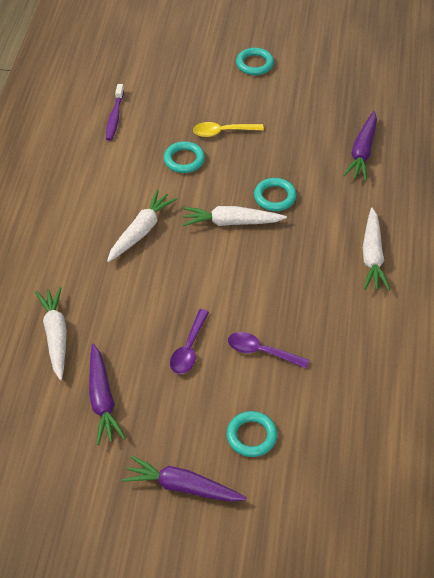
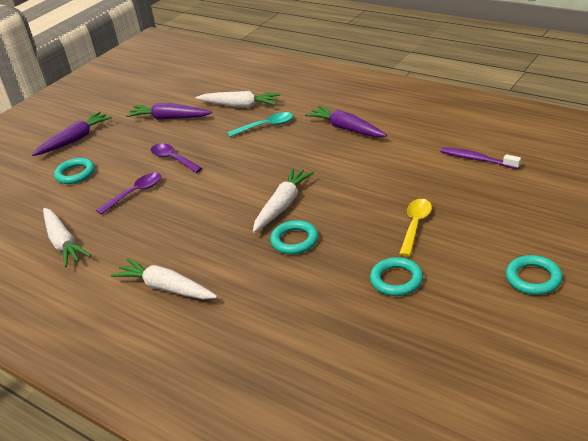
camera: 120 degrees right, 15 degrees down
white carrot [107,189,177,262] -> white carrot moved to [43,208,91,267]
turquoise ring [164,141,205,173] -> turquoise ring moved to [370,257,423,296]
purple carrot [343,111,377,181] -> purple carrot moved to [305,105,387,137]
none -> turquoise spoon [228,112,293,137]

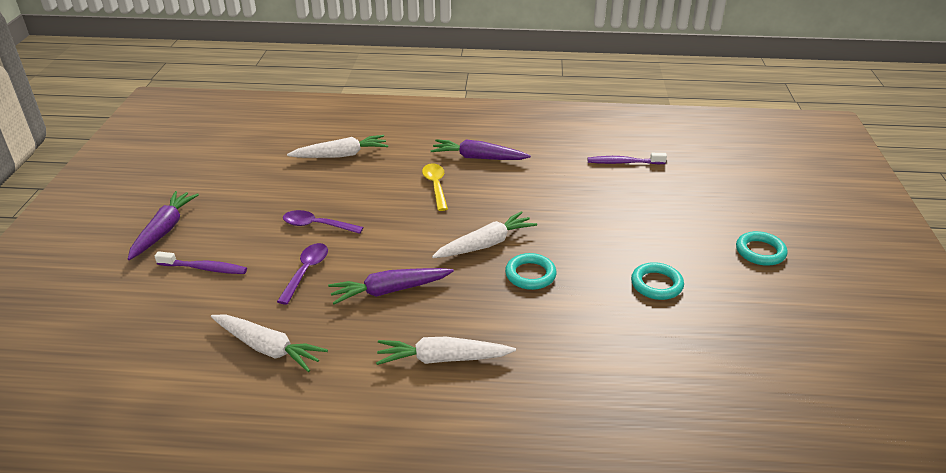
camera: 35 degrees left, 0 degrees up
turquoise ring [54,158,95,184] -> purple toothbrush [155,251,247,274]
purple carrot [126,103,212,120] -> purple carrot moved to [328,268,454,305]
turquoise spoon [228,112,293,137] -> none
white carrot [253,168,314,233] -> white carrot turned 60 degrees clockwise [432,211,537,258]
yellow spoon [399,199,432,256] -> yellow spoon moved to [422,164,448,211]

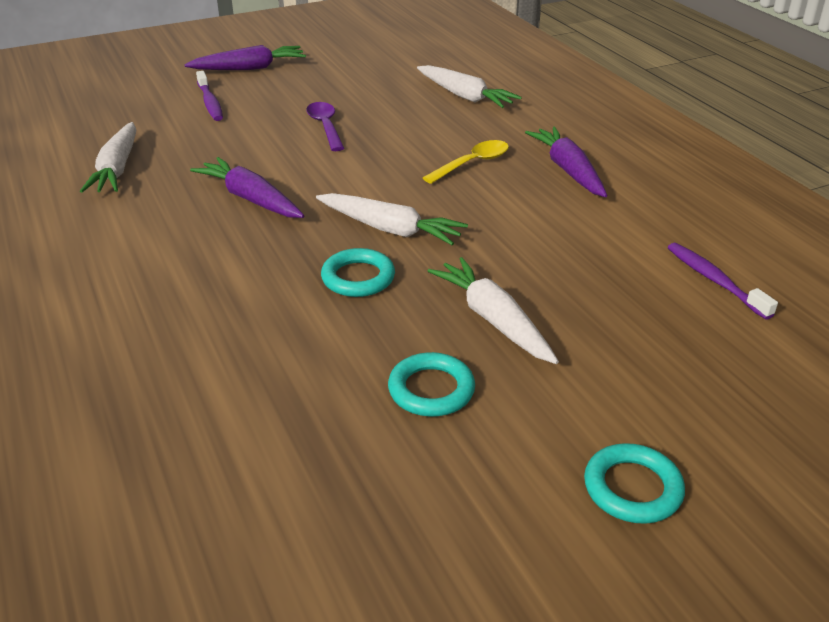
camera: 60 degrees right, 0 degrees up
purple spoon [277,243,328,305] -> none
white carrot [376,337,516,365] -> white carrot moved to [428,257,559,364]

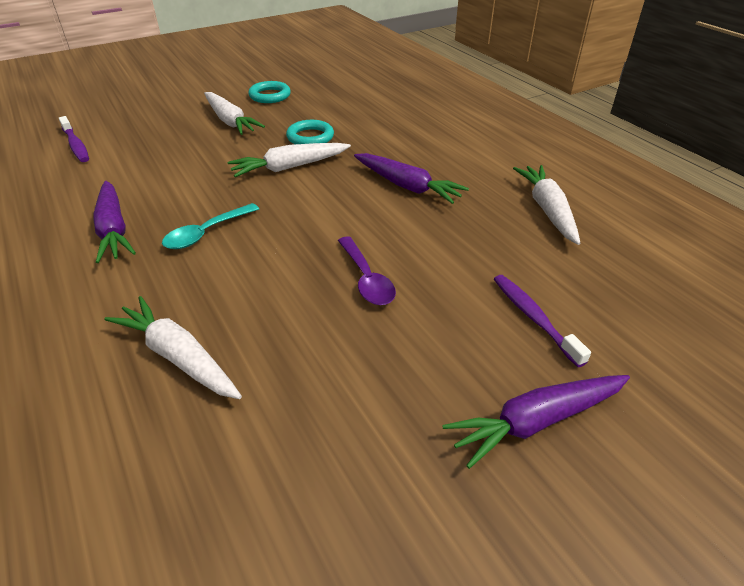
camera: 175 degrees right, 5 degrees up
white carrot [316,193,468,245] -> white carrot turned 45 degrees counterclockwise [228,143,351,177]
yellow spoon [423,140,509,184] -> turquoise spoon [162,203,259,249]
turquoise ring [584,443,685,524] -> none

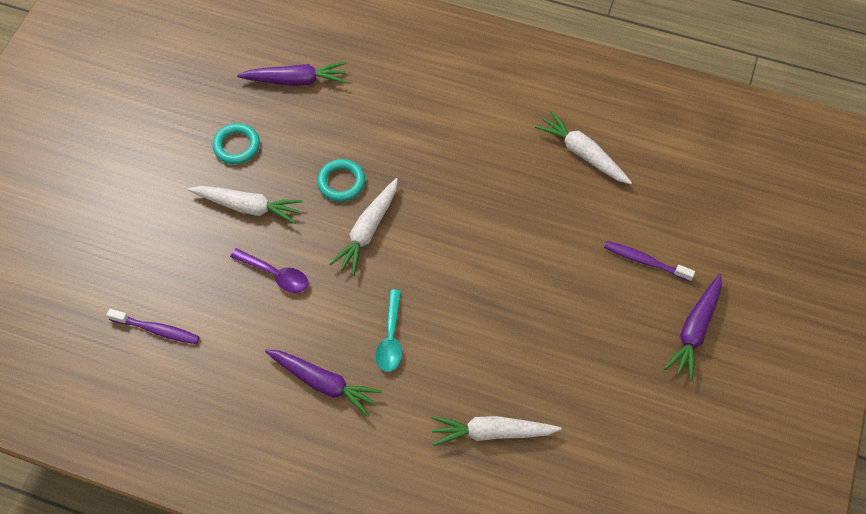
camera: 40 degrees left, 20 degrees up
purple spoon [338,236,396,305] -> purple spoon moved to [230,248,308,293]
purple carrot [354,153,469,204] -> purple carrot moved to [237,62,346,86]

